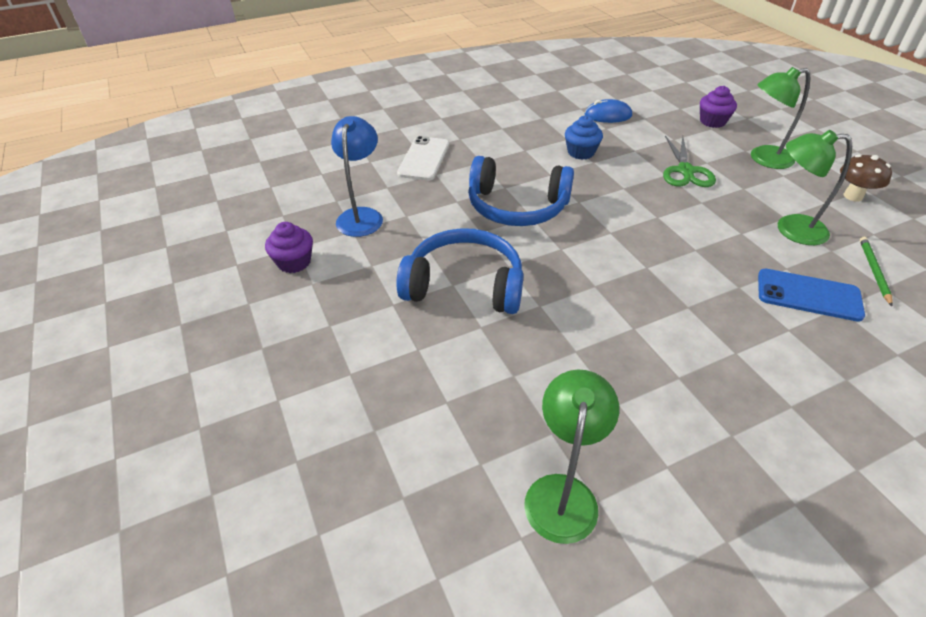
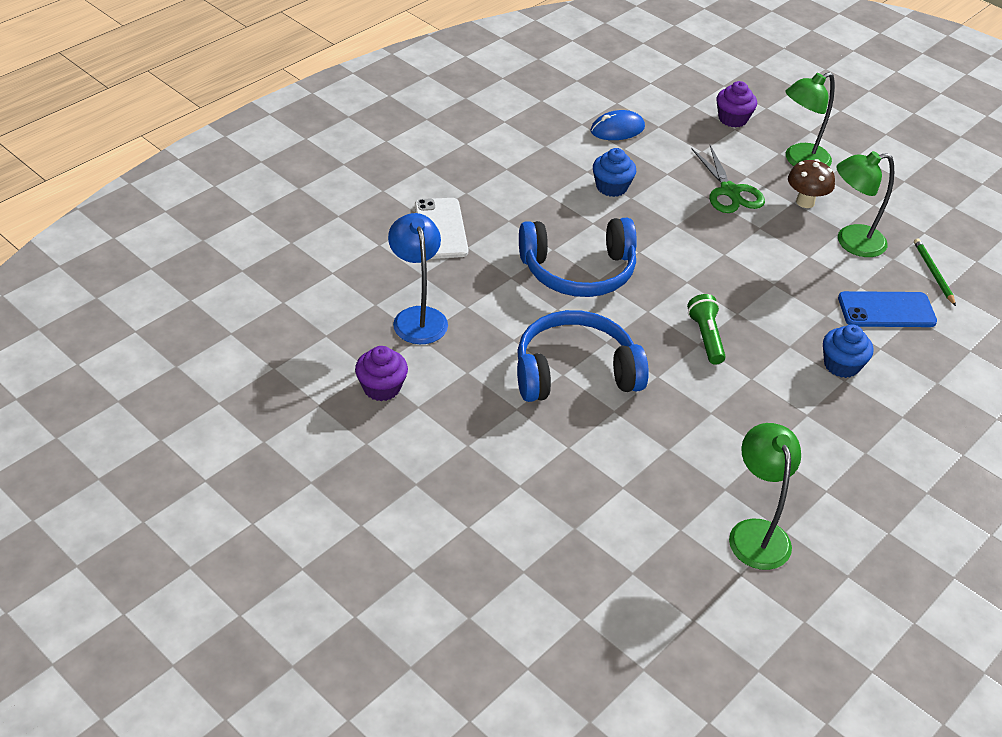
camera: 25 degrees left, 0 degrees up
brown mushroom [840,155,892,202] -> brown mushroom moved to [788,159,835,208]
none -> green flashlight [687,294,726,365]
none -> blue cupcake [823,324,873,378]

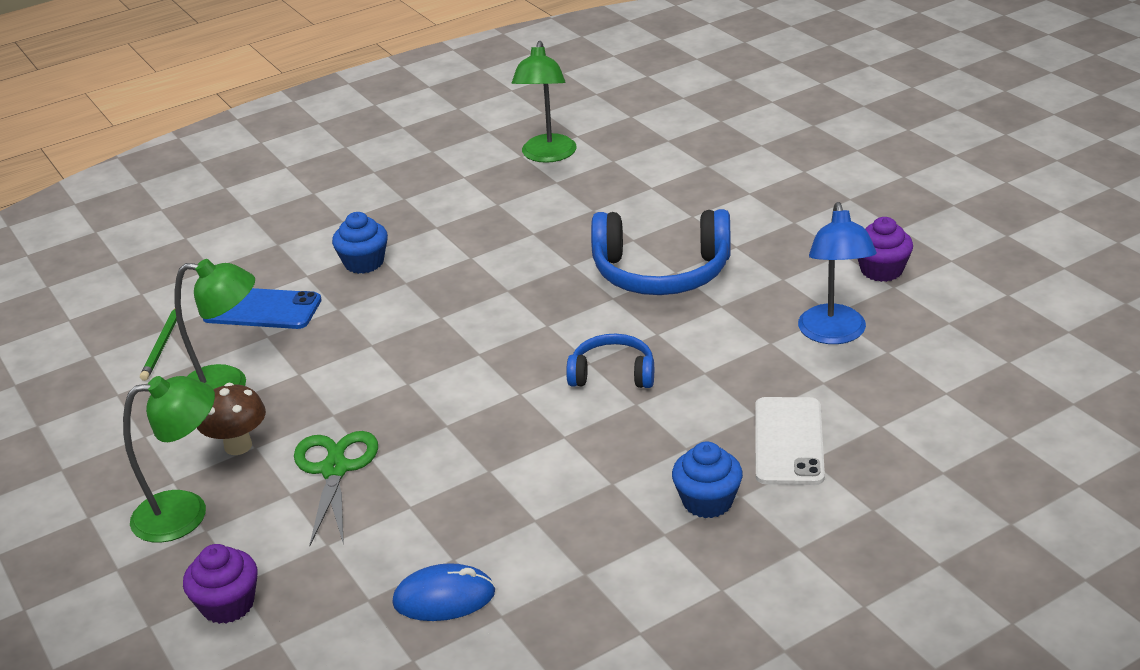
camera: 160 degrees left, 10 degrees down
blue headphones [519,218,637,297] -> blue headphones [566,334,654,388], size x0.56
blue cupcake [593,148,636,197] -> blue cupcake moved to [672,441,743,518]
green flashlight [687,294,726,365] -> none

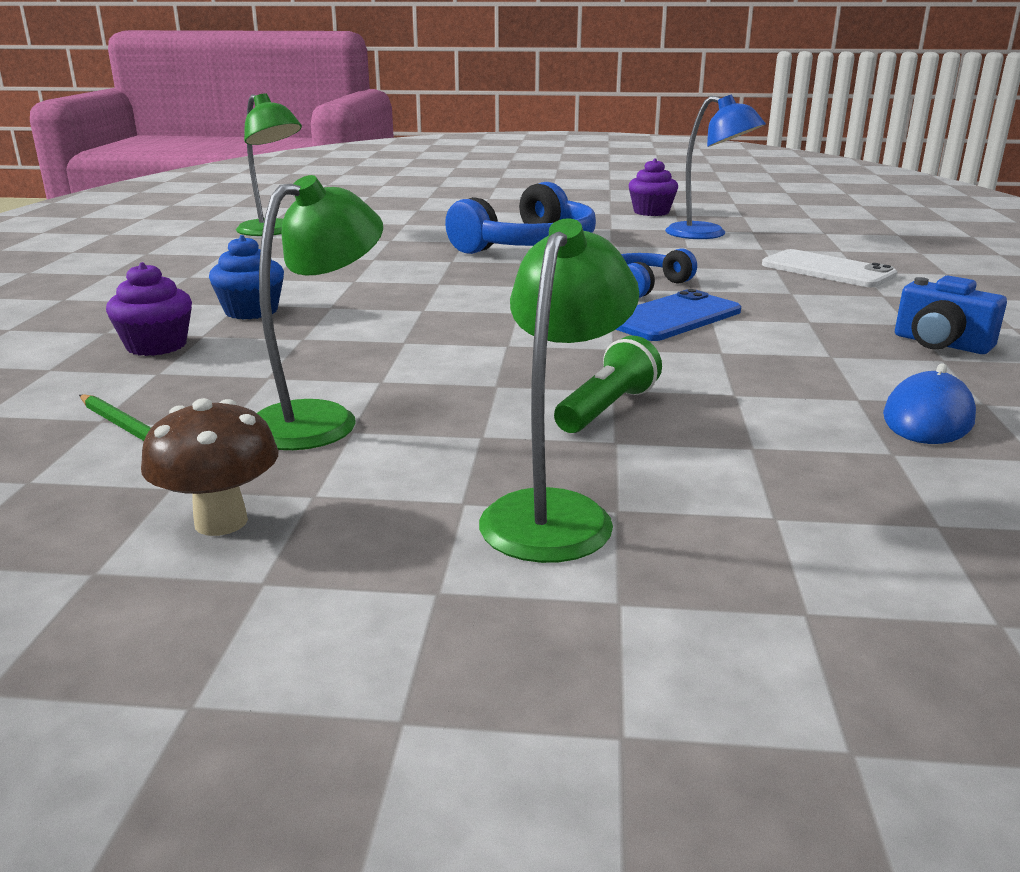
camera: 55 degrees left, 10 degrees down
purple cupcake [183,544,257,624] -> purple cupcake moved to [106,262,192,356]
brown mushroom [197,383,266,455] -> brown mushroom moved to [141,398,279,536]
blue phone [203,288,322,329] -> blue phone moved to [615,289,741,341]
green scissors [294,431,378,546] -> green flashlight [554,335,662,433]
blue cupcake [672,441,743,518] -> none
none -> blue camera [895,276,1007,354]

